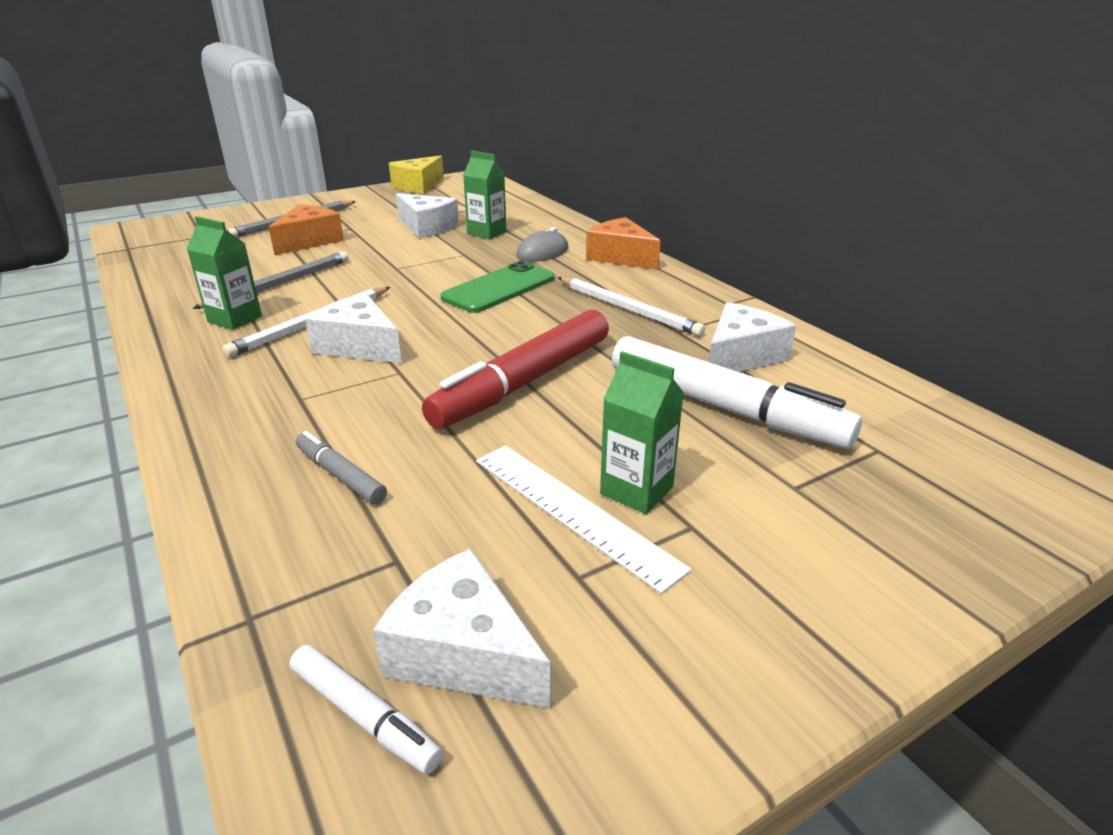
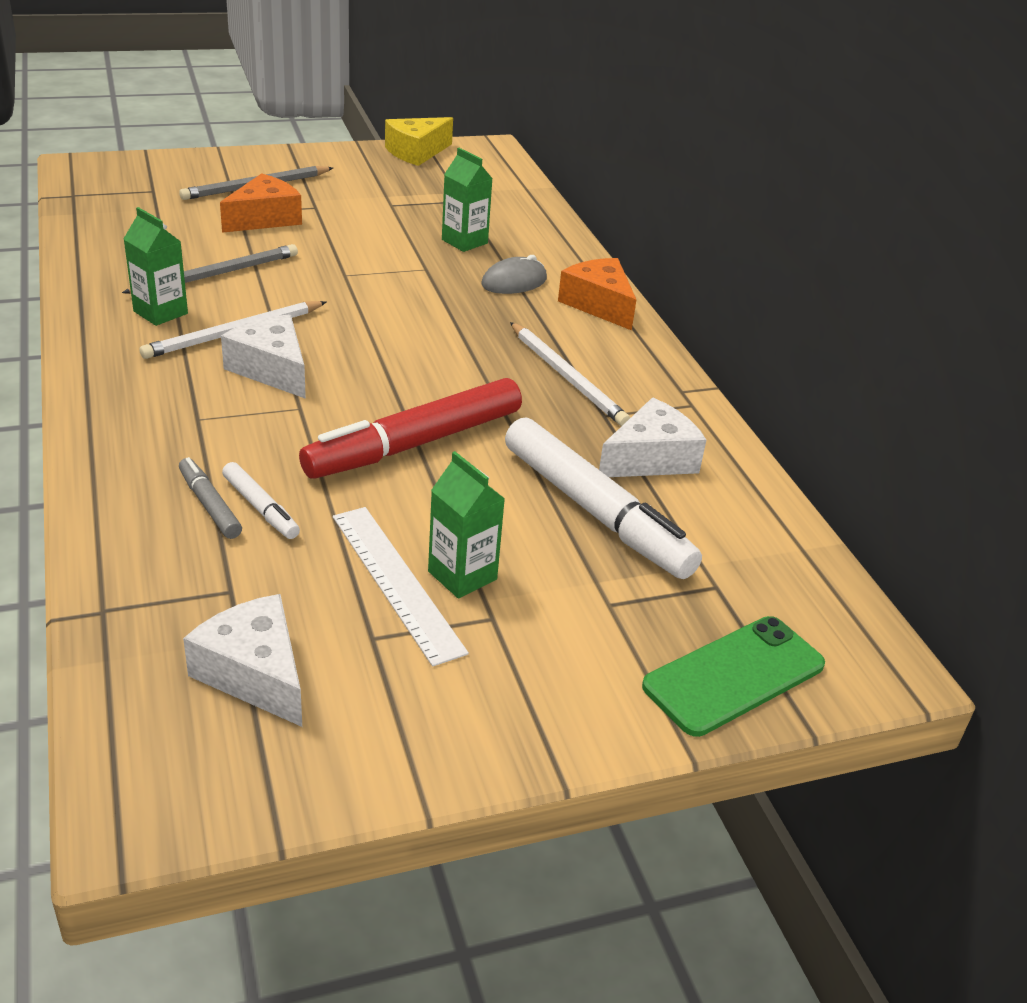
camera: 10 degrees right, 5 degrees up
white marker [289,645,443,774] -> white marker moved to [222,462,300,539]
white cheese [396,193,459,238] -> none
green phone [440,261,554,313] -> green phone moved to [642,616,825,737]

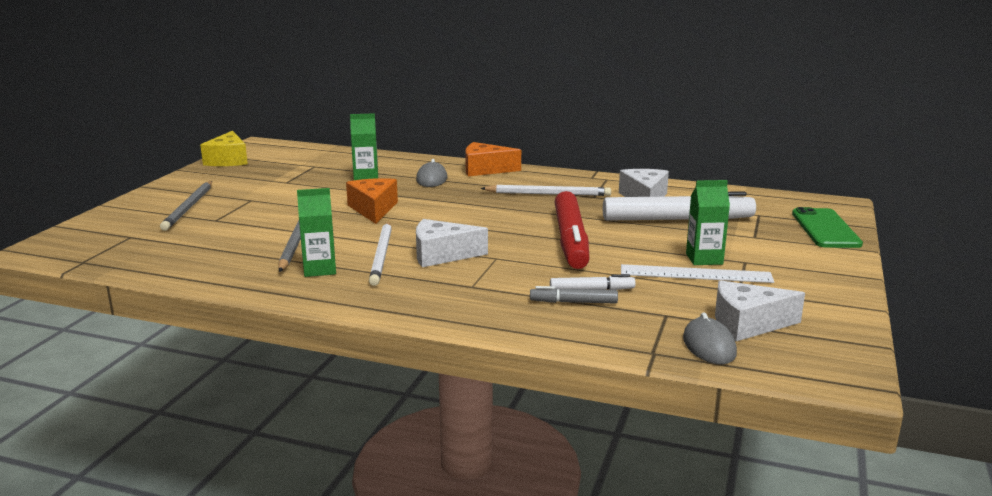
camera: 50 degrees left, 15 degrees down
orange cheese [220,173,302,233] -> orange cheese moved to [346,178,398,224]
none -> grey mouse [683,312,737,364]

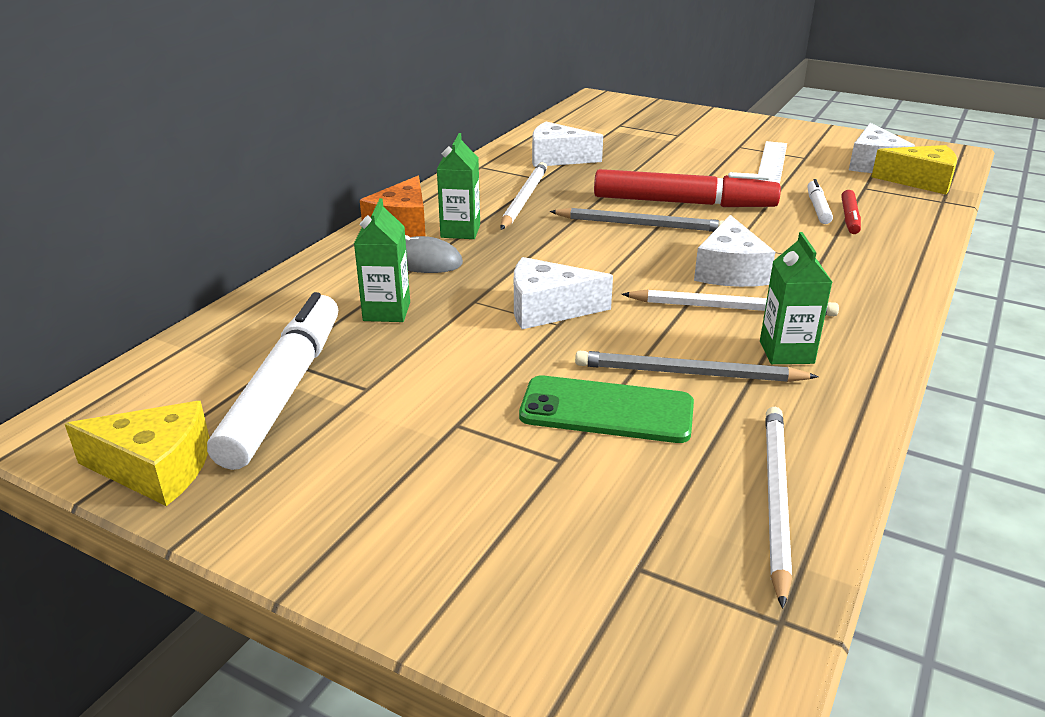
camera: 80 degrees left, 10 degrees up
grey pencil [160,181,212,231] -> grey pencil moved to [550,208,724,232]
orange cheese [346,178,398,224] -> white cheese [514,257,613,329]
grey marker [530,286,618,303] -> red marker [841,190,861,234]
white marker [603,191,756,221] -> white marker moved to [207,292,338,470]
grey mouse [683,312,737,364] -> yellow cheese [871,145,957,195]
green carton [686,180,730,265] -> green carton moved to [437,133,480,239]
green phone [792,207,863,248] -> green phone moved to [519,375,694,443]
none -> white pencil [765,407,792,608]

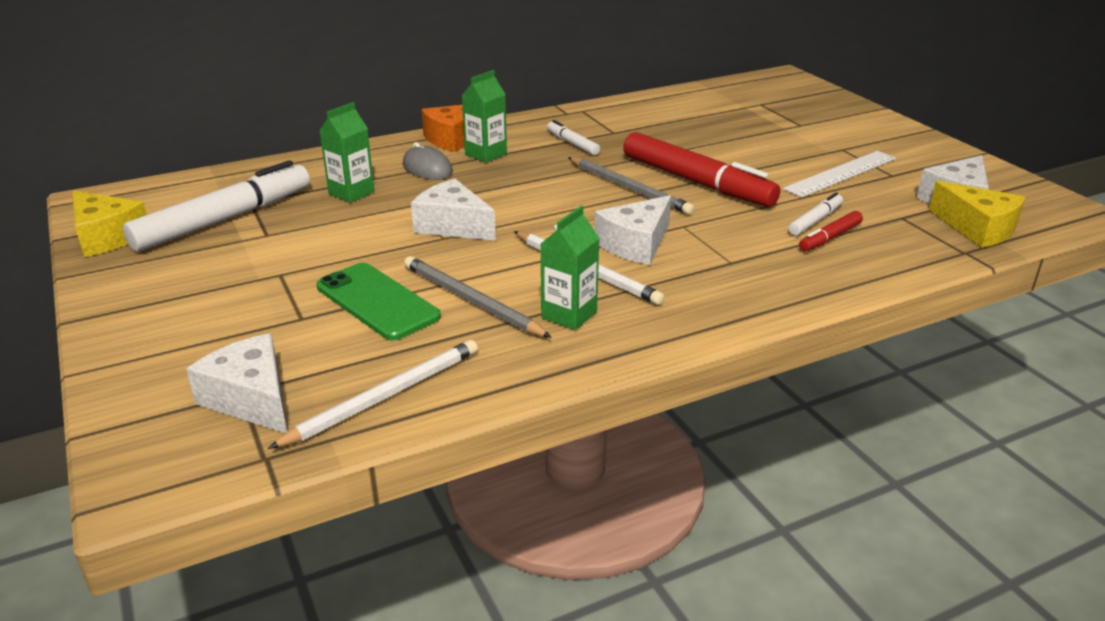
camera: 35 degrees right, 0 degrees up
white pencil [500,162,547,230] -> white marker [547,120,600,155]
white cheese [532,122,603,167] -> white cheese moved to [186,333,287,433]

